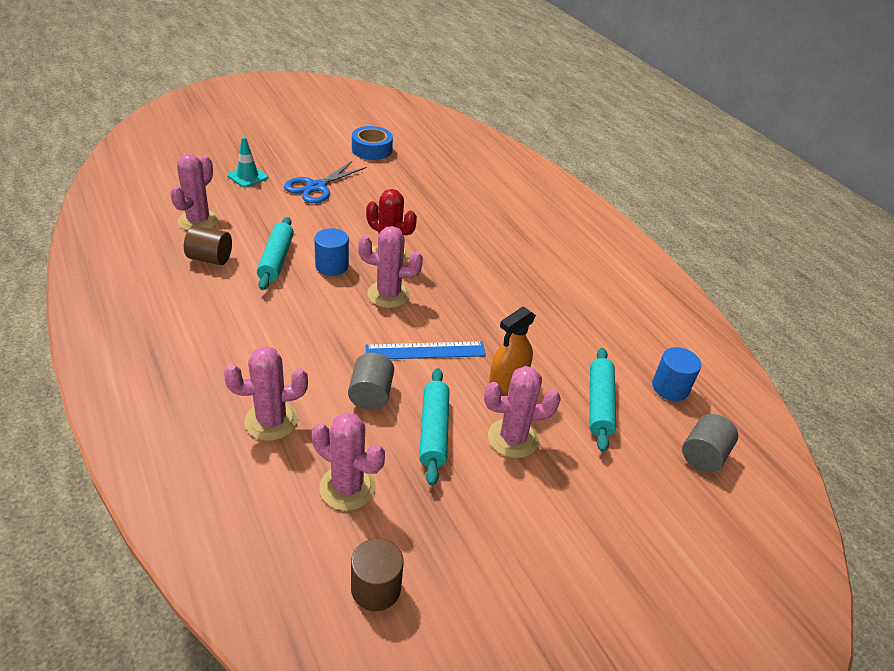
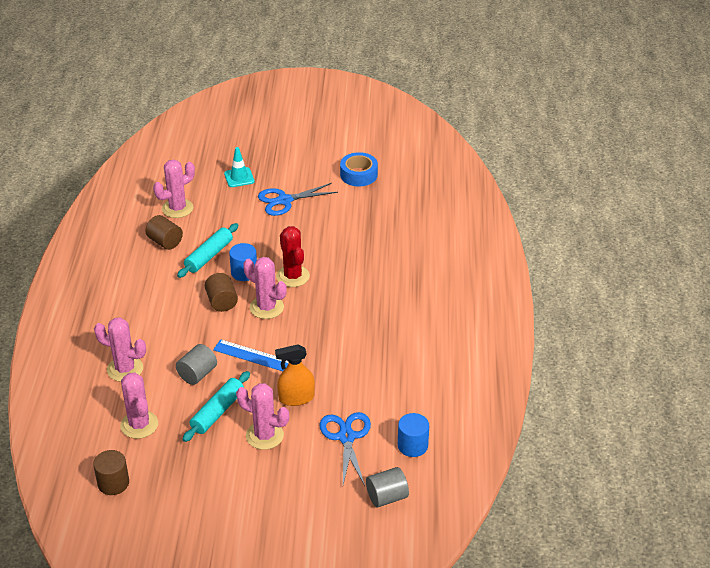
camera: 35 degrees right, 0 degrees up
turquoise rolling pin [589,348,616,452] -> blue scissors [319,412,371,486]
none -> brown cylinder [205,273,238,312]

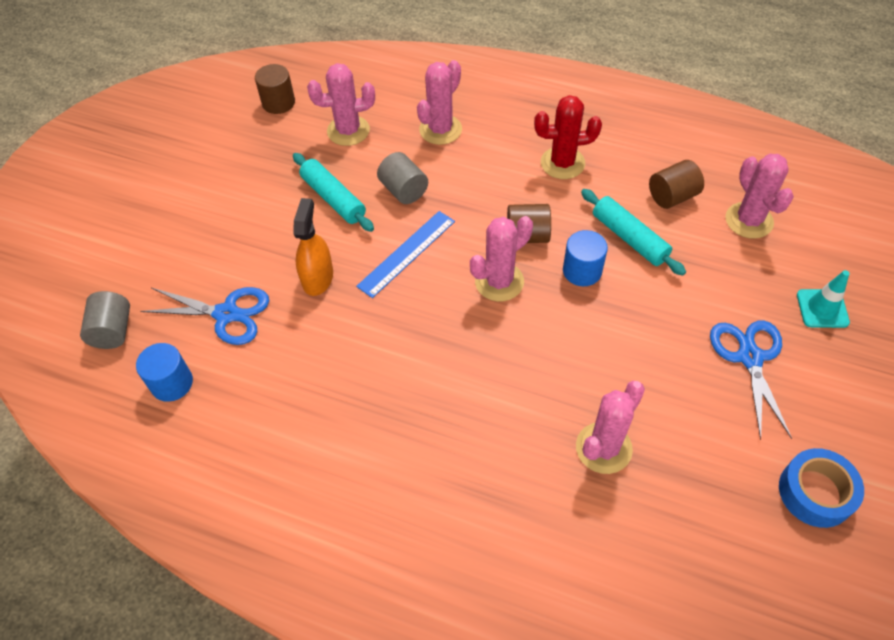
camera: 110 degrees right, 15 degrees up
pink cactus [236,383,289,450] -> pink cactus moved to [576,381,645,474]
red cactus [276,226,310,287] -> red cactus moved to [534,95,602,179]

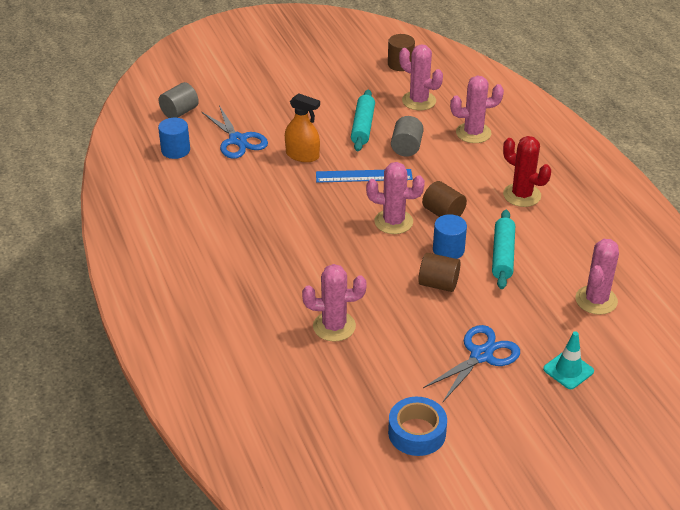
camera: 45 degrees right, 15 degrees down
orange spray bottle [293,198,333,296] -> orange spray bottle turned 60 degrees clockwise [285,94,320,162]
brown cylinder [649,160,704,209] -> brown cylinder moved to [418,253,461,292]

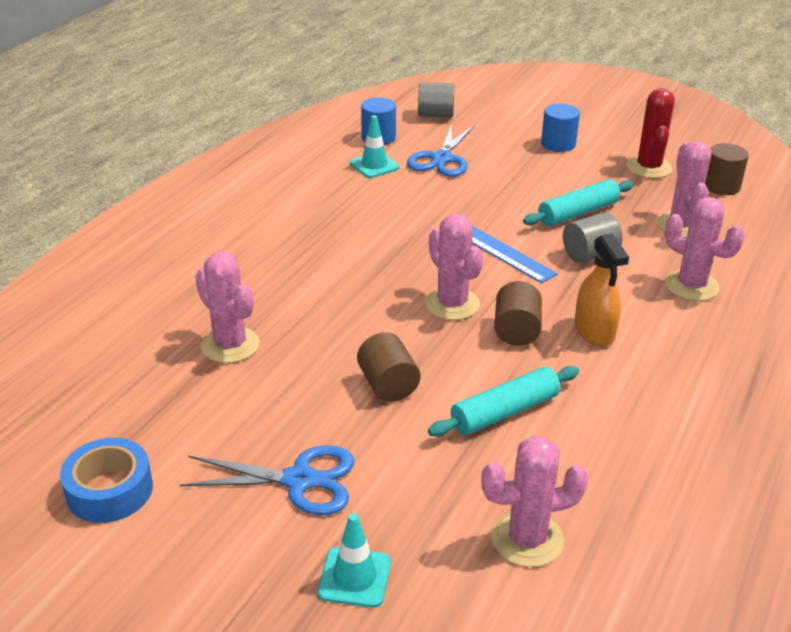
camera: 50 degrees right, 5 degrees down
orange spray bottle [285,94,320,162] -> orange spray bottle moved to [575,233,629,347]
blue cylinder [433,214,467,259] -> blue cylinder moved to [541,104,580,152]
red cactus [503,136,551,207] -> red cactus moved to [627,88,675,178]
none -> turquoise traffic cone [350,115,399,178]

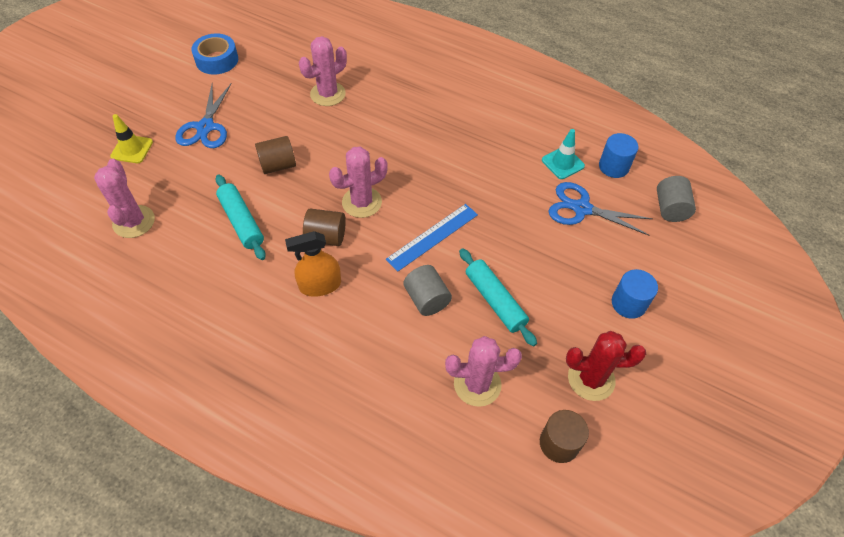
camera: 90 degrees right, 20 degrees up
turquoise traffic cone [318,513,391,608] -> yellow traffic cone [110,114,153,163]
pink cactus [665,197,745,301] -> none

